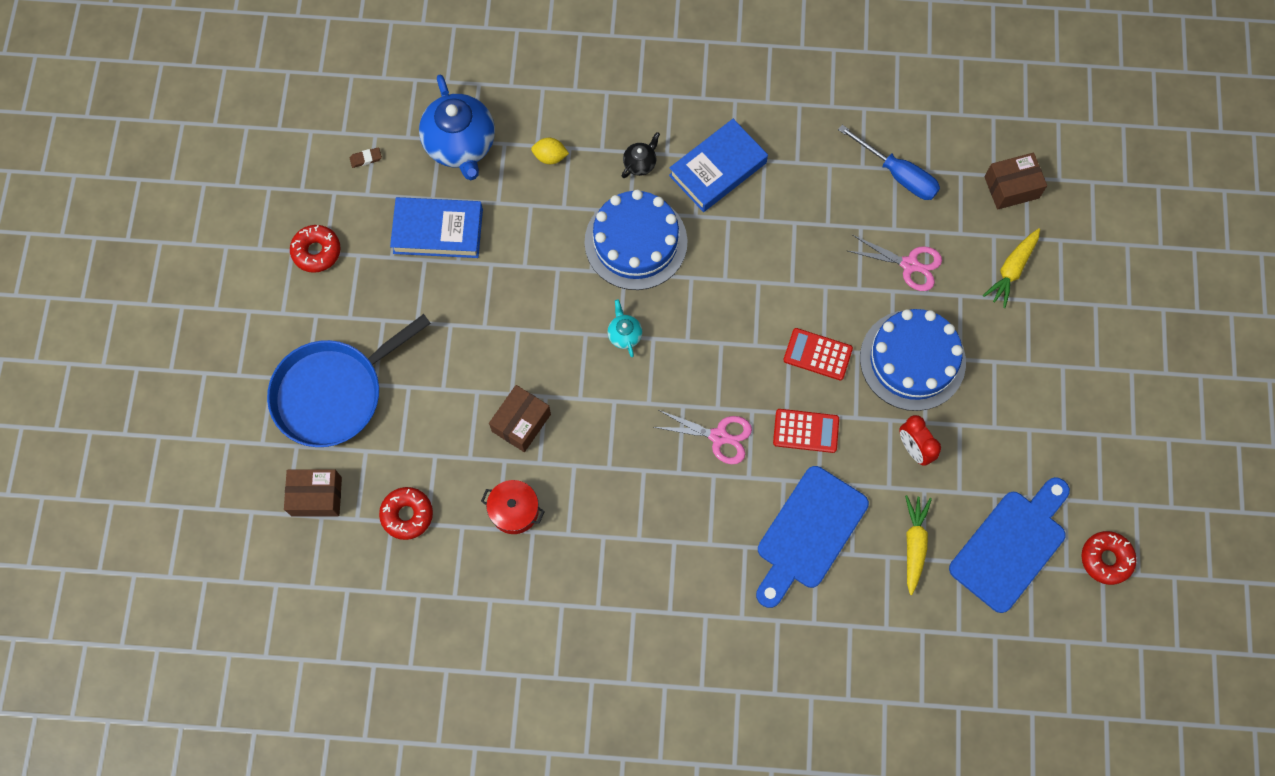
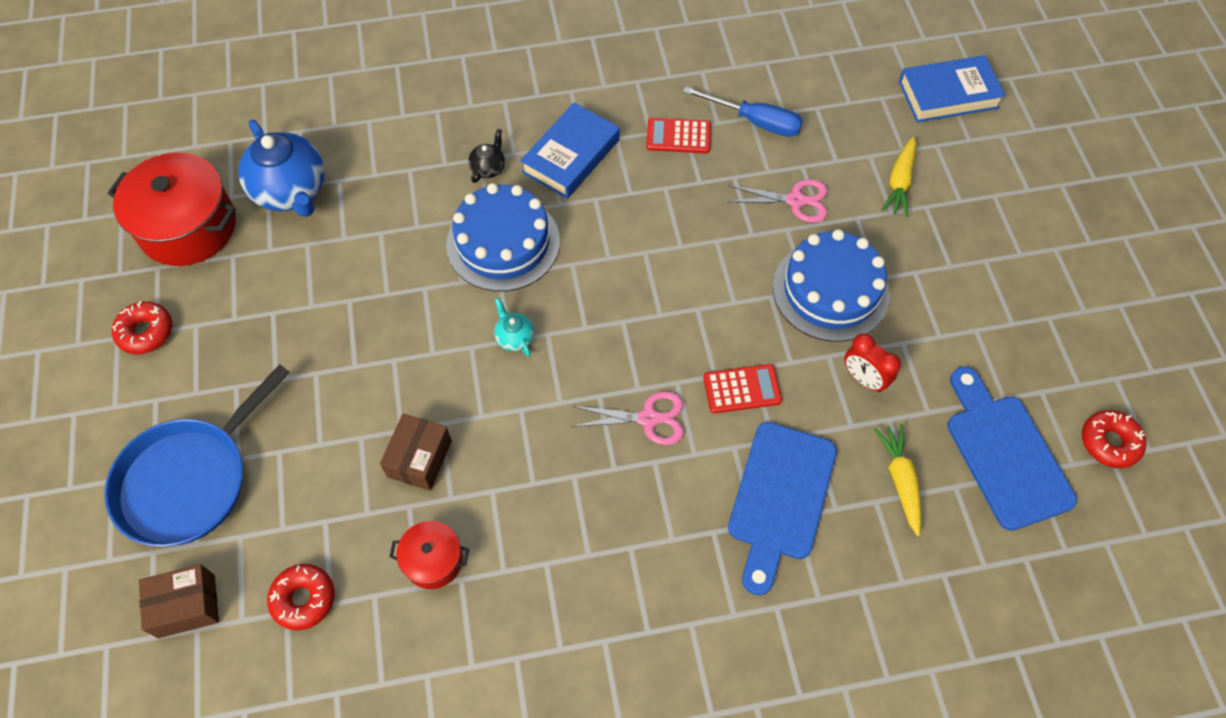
camera: 15 degrees left, 10 degrees down
brown eraser [350,147,382,168] -> red pot [107,153,236,266]
blue book [390,197,483,258] -> blue book moved to [899,55,1006,123]
yellow lemon [531,138,569,164] -> none
red calculator [784,328,853,380] -> red calculator moved to [646,118,711,153]
blue cutting board [949,477,1070,613] -> blue cutting board turned 45 degrees counterclockwise [947,367,1077,531]
brown box [984,153,1047,210] -> none

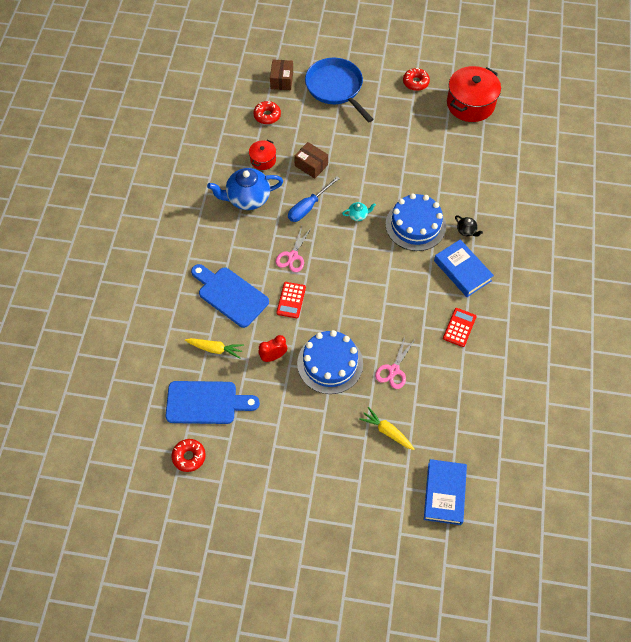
camera: 110 degrees right, 0 degrees up
blue teapot [238,120,325,217] -> blue teapot moved to [207,168,283,210]
blue screwdriver [683,87,803,137] -> blue screwdriver moved to [288,176,340,222]

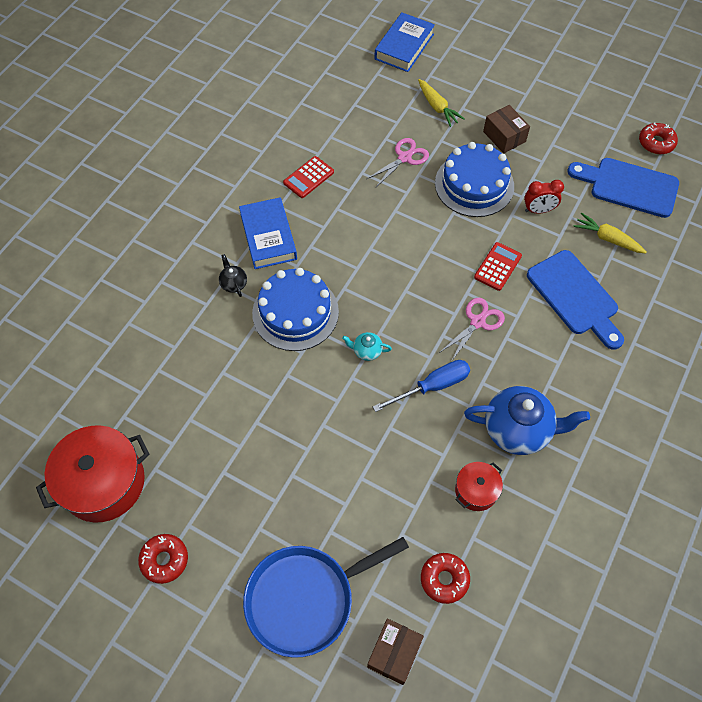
camera: 160 degrees left, 0 degrees up
brown box [294,142,328,179] -> brown box moved to [483,105,530,153]
blue pan [305,58,374,123] -> blue pan turned 75 degrees clockwise [243,537,409,658]

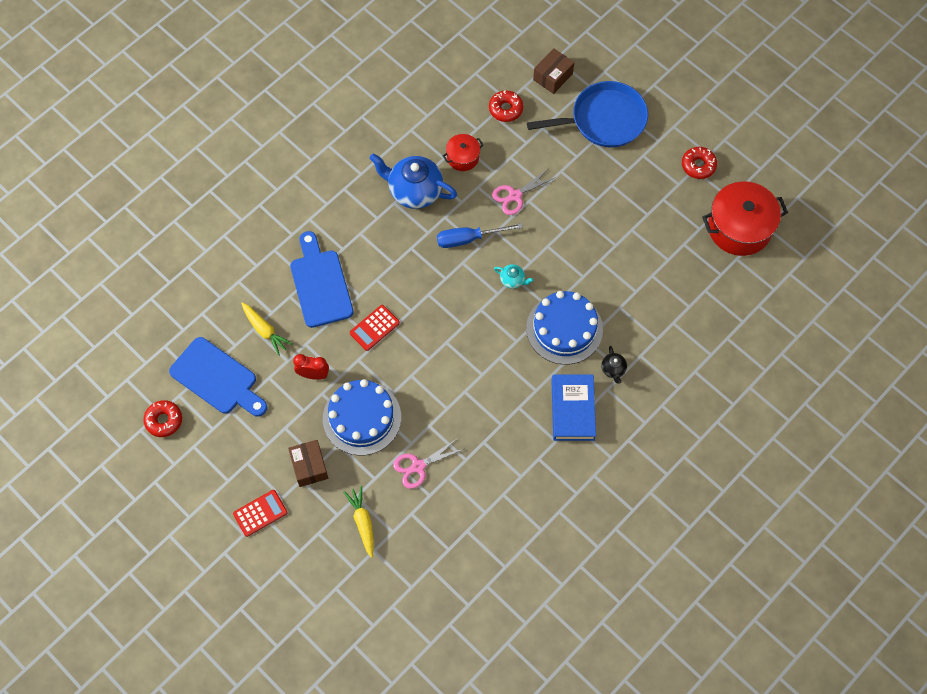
camera: 165 degrees left, 5 degrees up
red calculator [283,156,334,198] -> red calculator moved to [233,490,287,537]
blue book [374,13,435,72] -> none
pink scissors [439,298,505,362] -> pink scissors moved to [492,169,556,215]

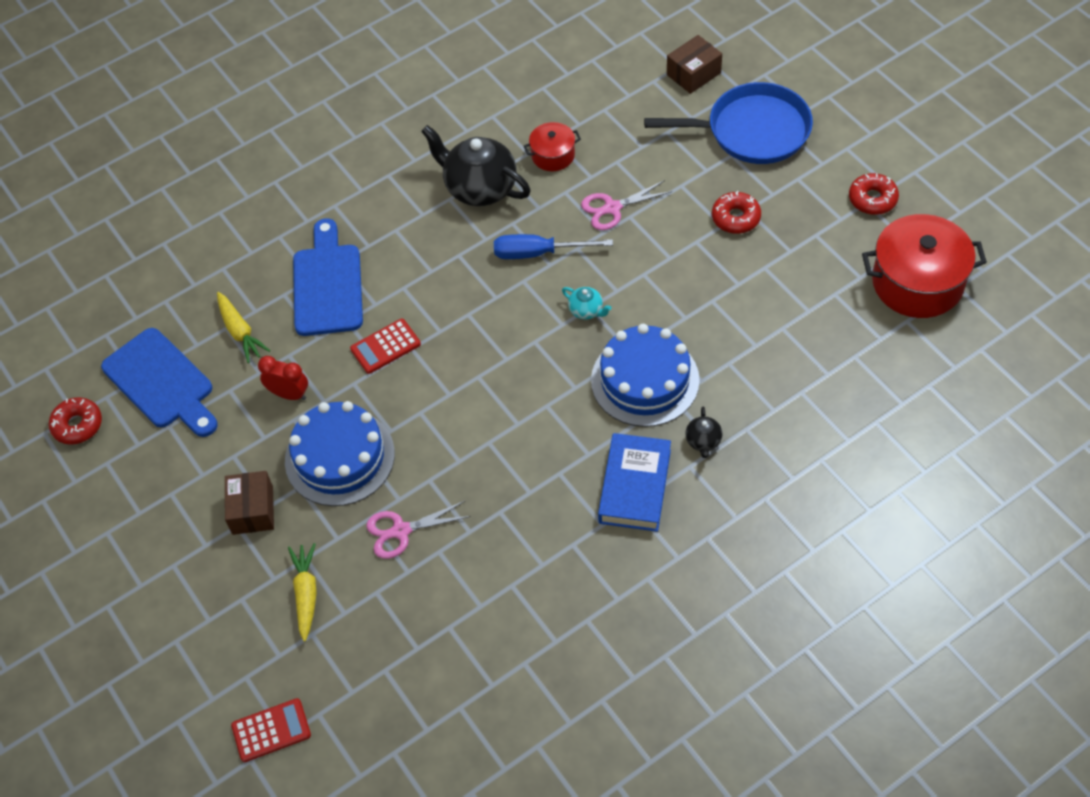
camera: 15 degrees right, 10 degrees down
red calculator [233,490,287,537] -> red calculator moved to [231,698,311,762]
blue teapot [369,154,457,209] -> black teapot [421,125,531,206]
red donut [489,90,523,122] -> red donut moved to [712,191,761,234]

